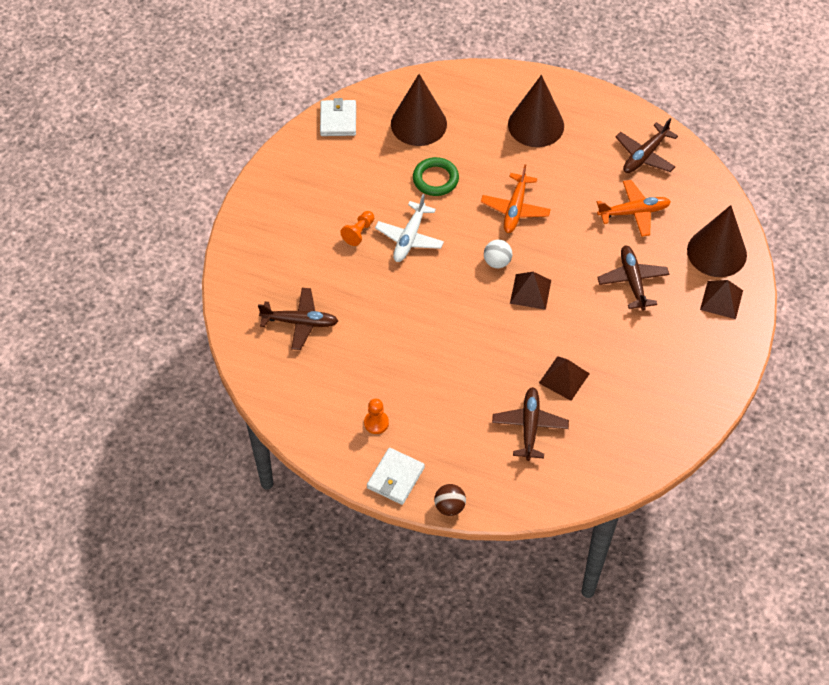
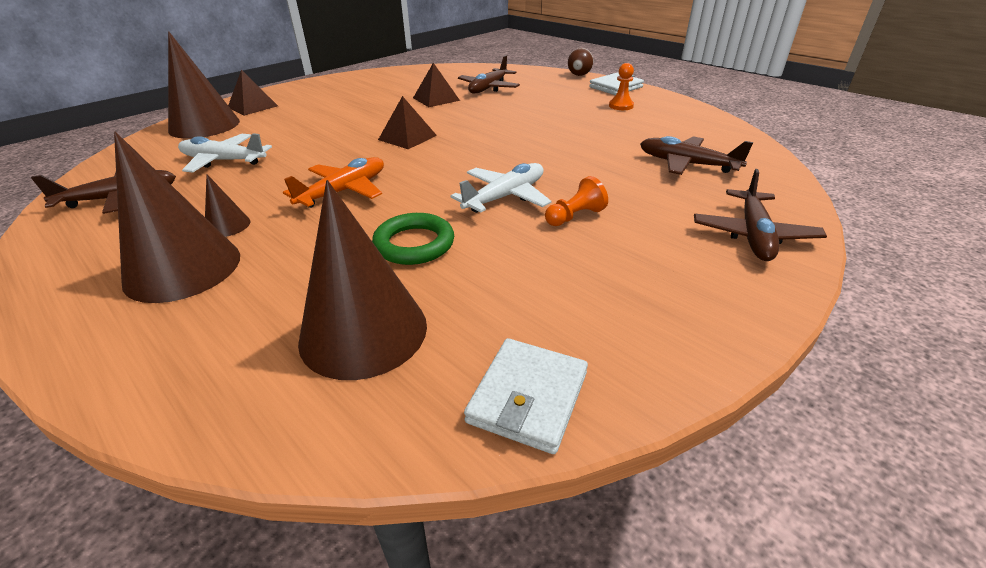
camera: 155 degrees left, 20 degrees down
white ball [484,239,512,268] -> none
orange plane [597,180,671,237] -> white plane [178,133,272,173]
brown plane [597,246,670,311] -> brown plane moved to [694,169,827,261]
none -> brown cone [205,174,250,237]

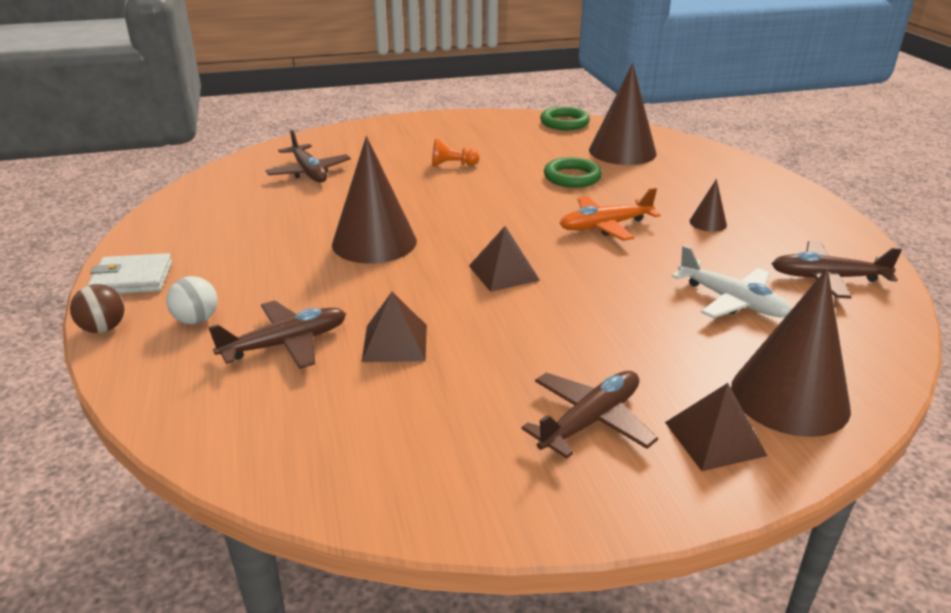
camera: 150 degrees left, 5 degrees down
brown cone [114,132,240,303] -> brown cone moved to [332,136,417,264]
white plane [450,163,552,213] -> none
white wallet [464,338,588,454] -> green ring [540,107,590,130]
orange pawn [609,63,634,110] -> none
brown plane [694,169,827,261] -> brown plane moved to [521,371,658,459]
none -> white ball [166,276,218,324]

